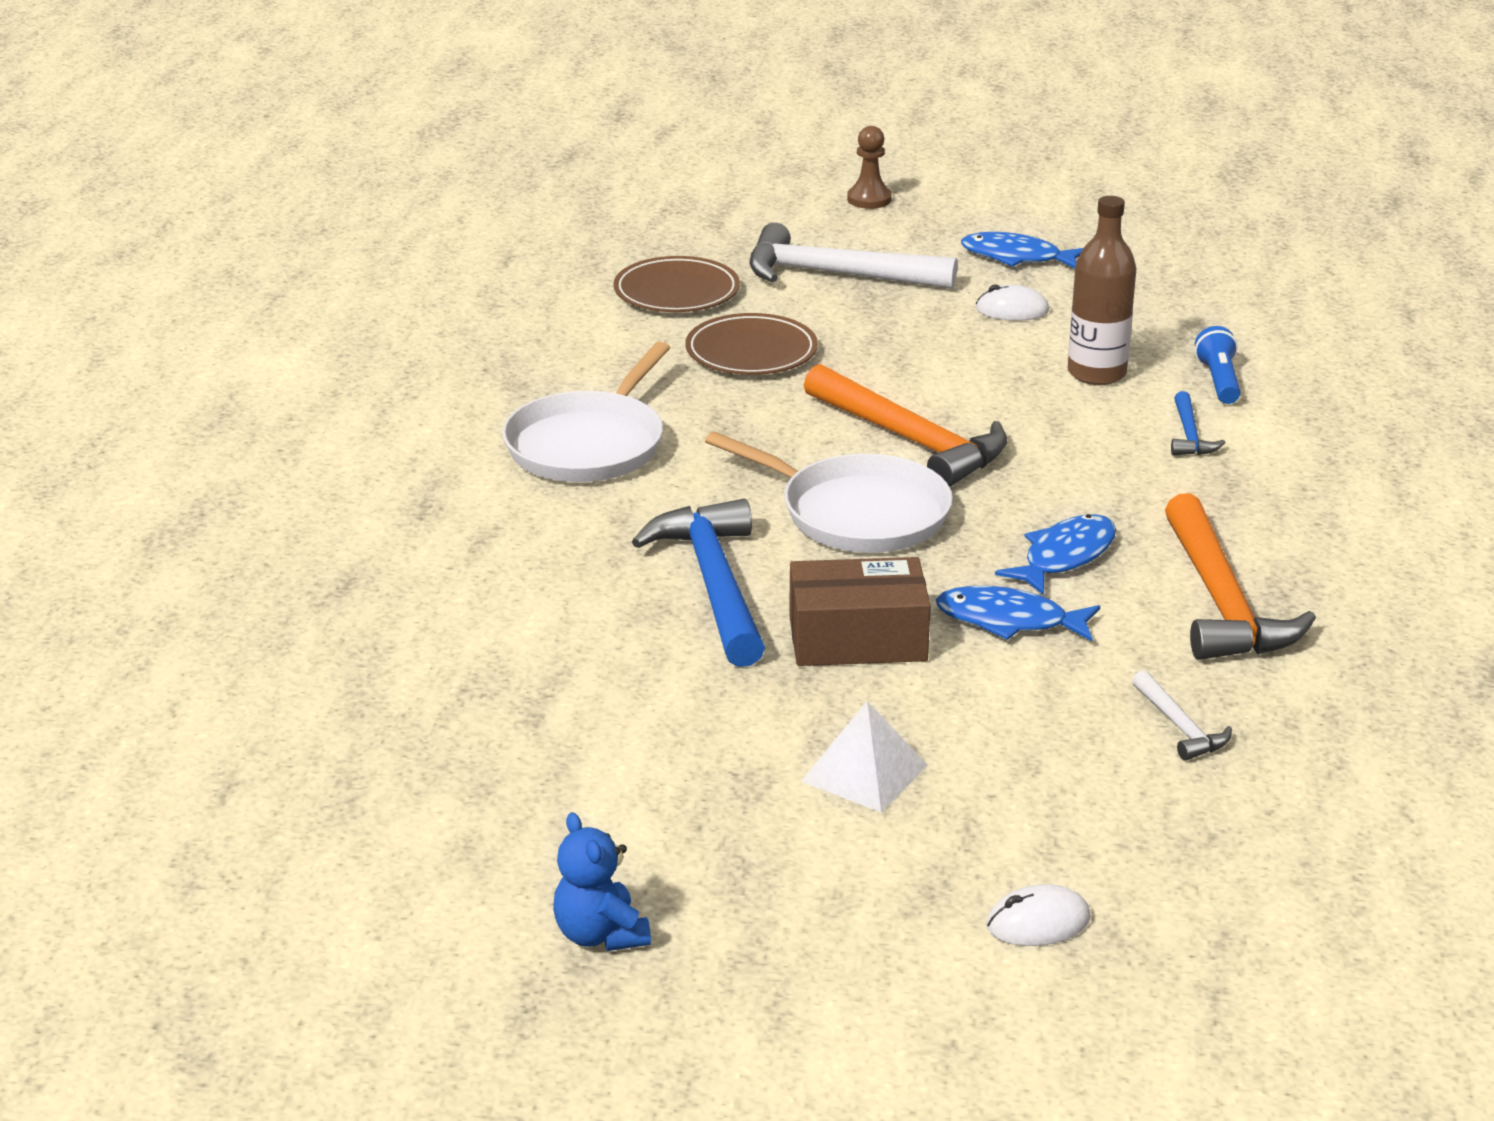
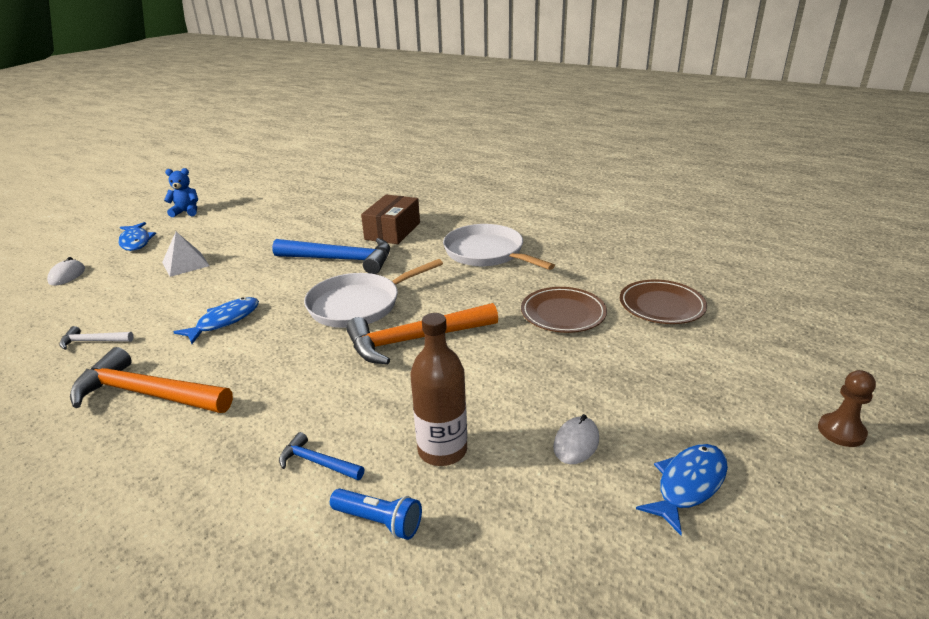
camera: 115 degrees right, 0 degrees up
white hammer [749,223,957,289] -> none
brown box [789,557,931,666] -> brown box moved to [361,194,420,244]
blue fish [995,514,1116,595] -> blue fish moved to [118,222,156,251]

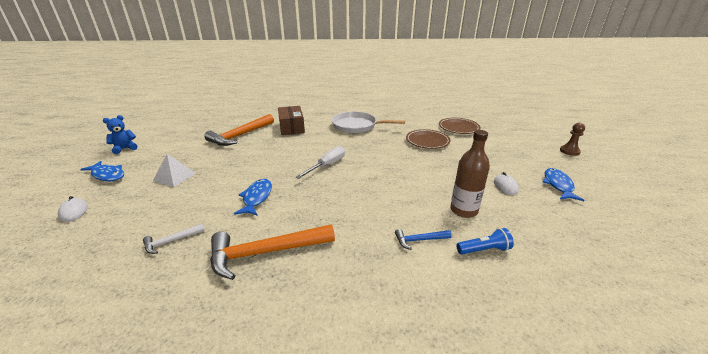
camera: 35 degrees left, 0 degrees up
blue hammer [272,238,390,274] -> none
white pan [304,259,443,328] -> white screwdriver [296,146,345,179]
orange hammer [346,303,498,364] -> orange hammer moved to [204,114,274,146]

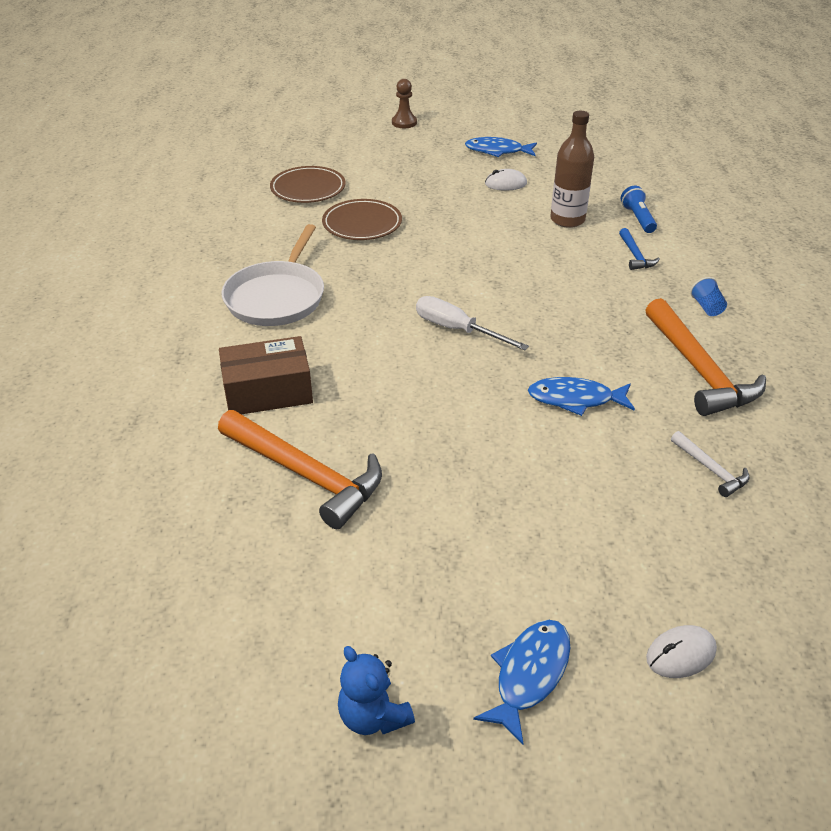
camera: 90 degrees left, 10 degrees up
white pyramid [153,154,196,187] -> none
none -> blue cup [690,277,727,316]

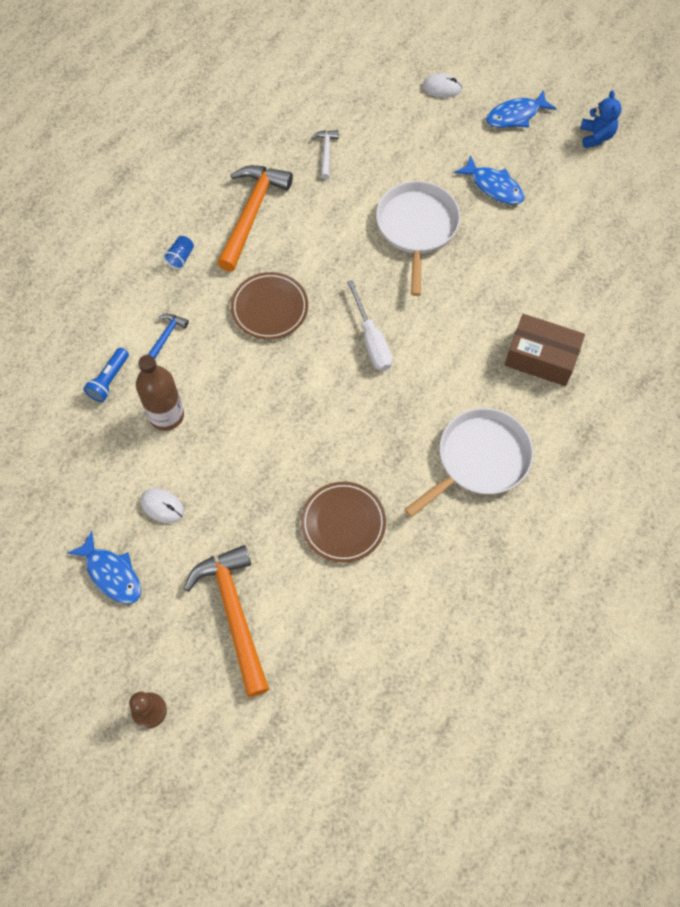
camera: 145 degrees left, 25 degrees up
orange hammer [218,410,382,529] -> orange hammer moved to [184,545,269,697]
brown plate [270,166,346,203] -> brown plate moved to [231,272,308,340]
blue fish [528,377,635,416] -> blue fish moved to [454,155,525,205]
none -> white pan [376,181,460,296]

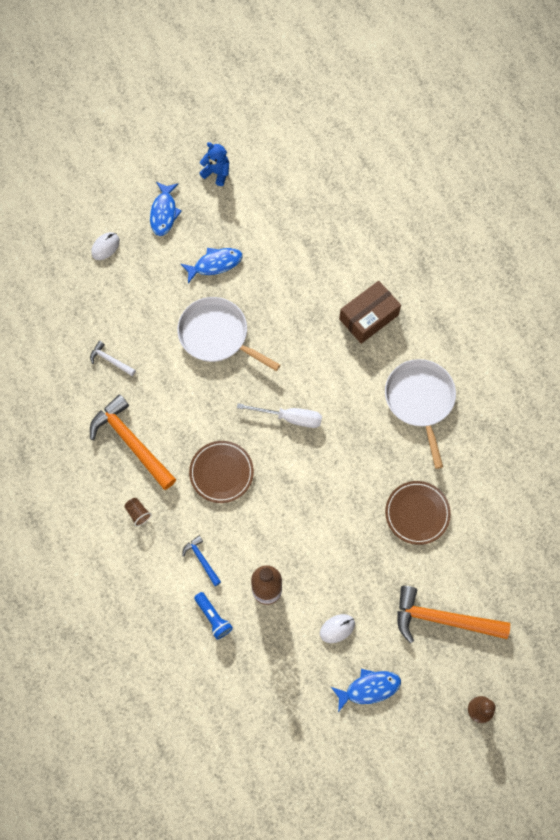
camera: 60 degrees left, 5 degrees up
blue cup [163,236,194,269] -> brown cup [124,498,152,526]

